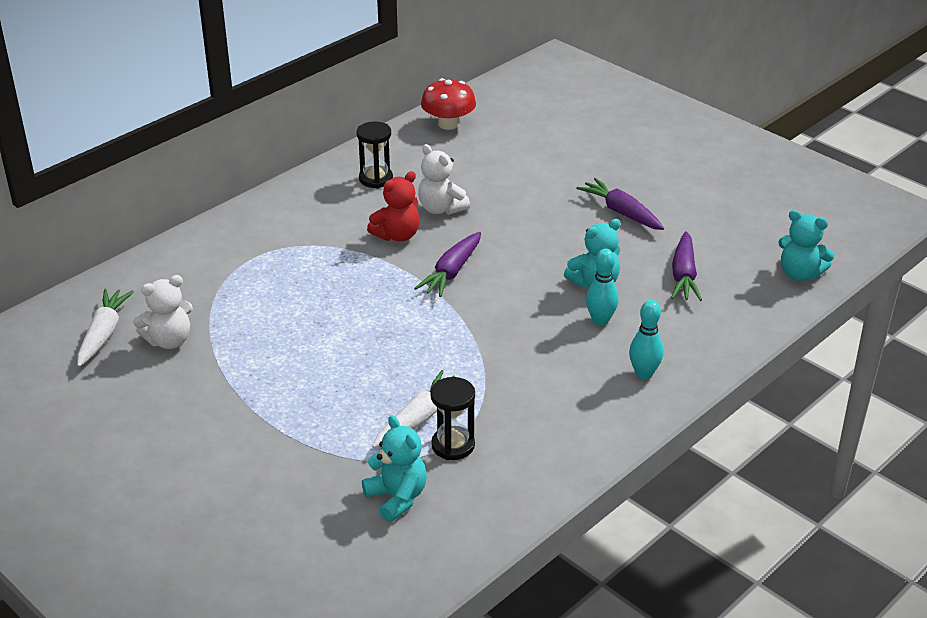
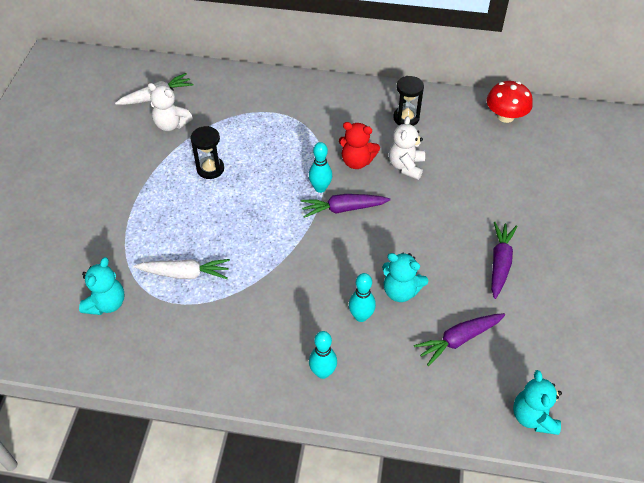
camera: 55 degrees right, 15 degrees up
black hourglass [431,377,475,460] -> black hourglass moved to [190,126,224,179]
none -> turquoise bowling pin [309,142,332,193]

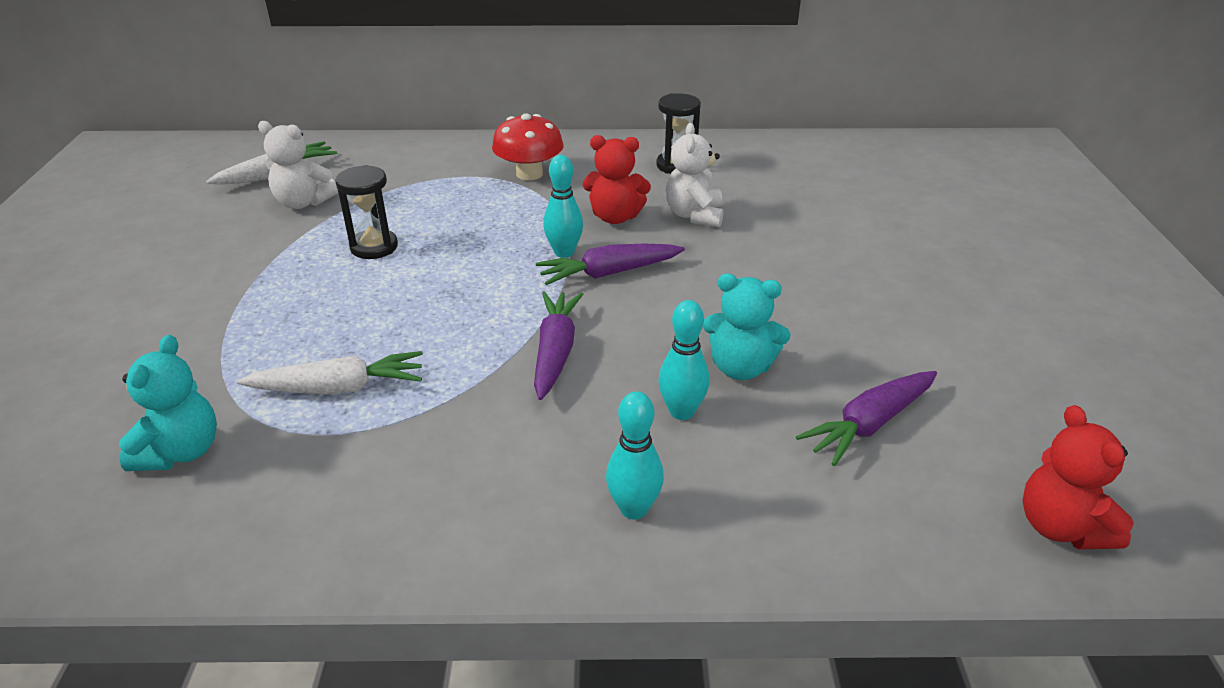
camera: 10 degrees left, 15 degrees down
red mushroom [487,81,533,123] -> red mushroom moved to [492,113,564,180]
purple carrot [491,222,517,299] -> purple carrot moved to [534,291,583,400]
turquoise teddy bear [513,370,562,435] -> red teddy bear [1022,405,1134,549]

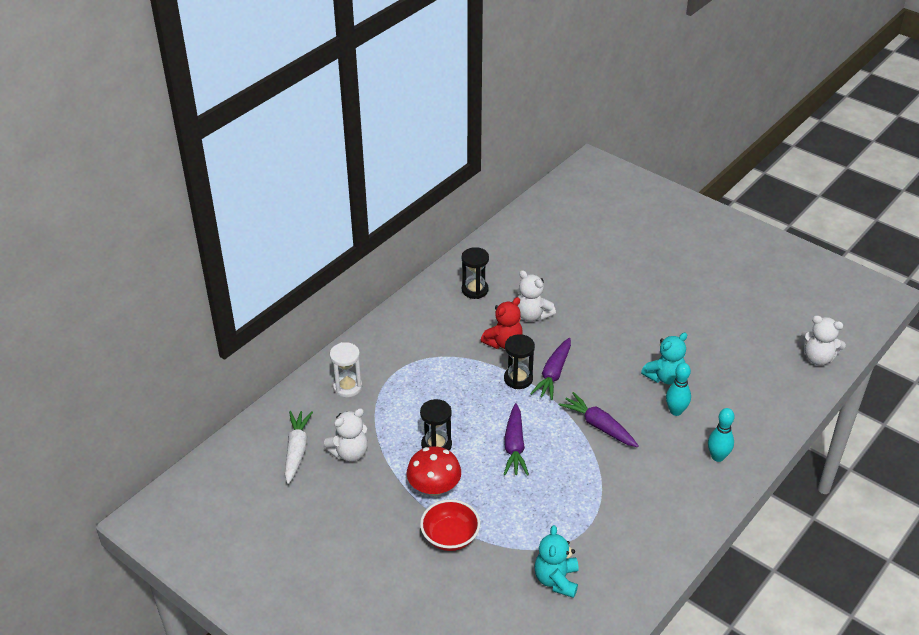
camera: 50 degrees left, 5 degrees up
turquoise teddy bear [119,335,217,471] -> turquoise teddy bear turned 135 degrees counterclockwise [534,525,579,598]
white carrot [237,351,423,394] -> none
red mushroom [492,113,564,180] -> red mushroom moved to [407,446,461,496]
turquoise bowling pin [543,155,583,258] -> black hourglass [504,334,535,389]
purple carrot [796,371,937,466] -> purple carrot moved to [504,403,529,476]
red teddy bear [1022,405,1134,549] -> white teddy bear [801,315,846,365]
none -> white hourglass [330,342,362,398]
none -> red bowl [420,499,480,551]

